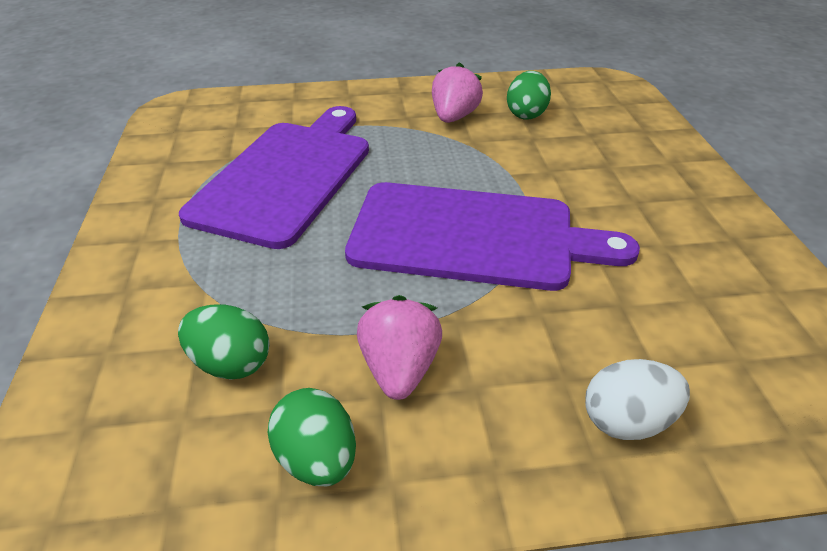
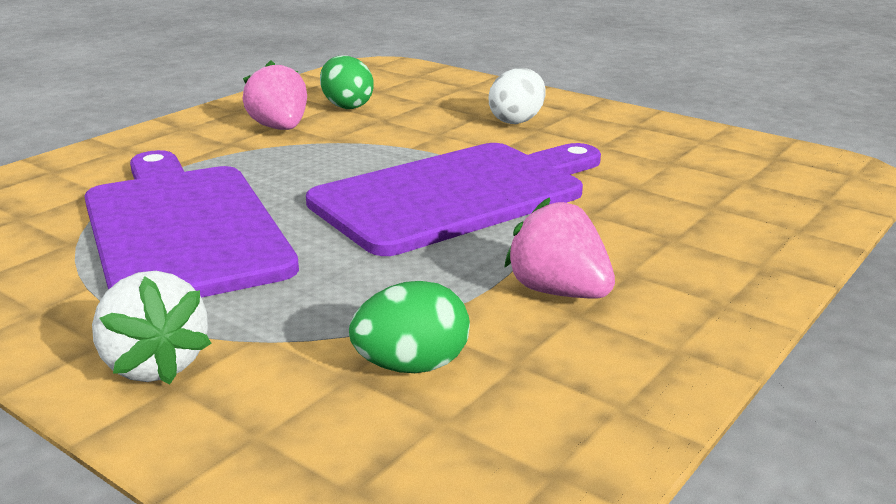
camera: 45 degrees left, 15 degrees down
green egg [268,388,356,486] -> none
white egg [585,359,690,440] -> white egg moved to [489,68,546,124]
none -> white strawberry [92,271,212,385]

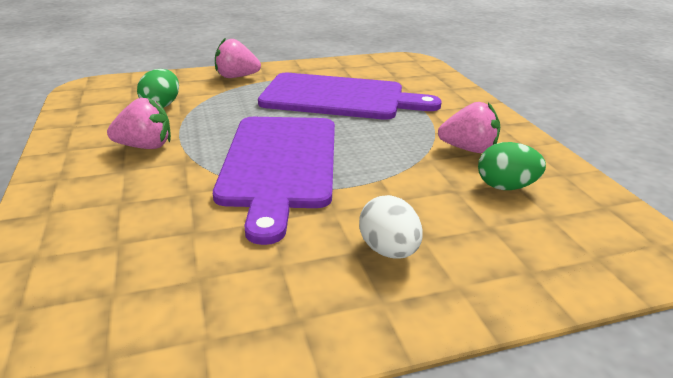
camera: 125 degrees right, 5 degrees up
white strawberry [92,271,212,385] -> pink strawberry [215,37,261,78]

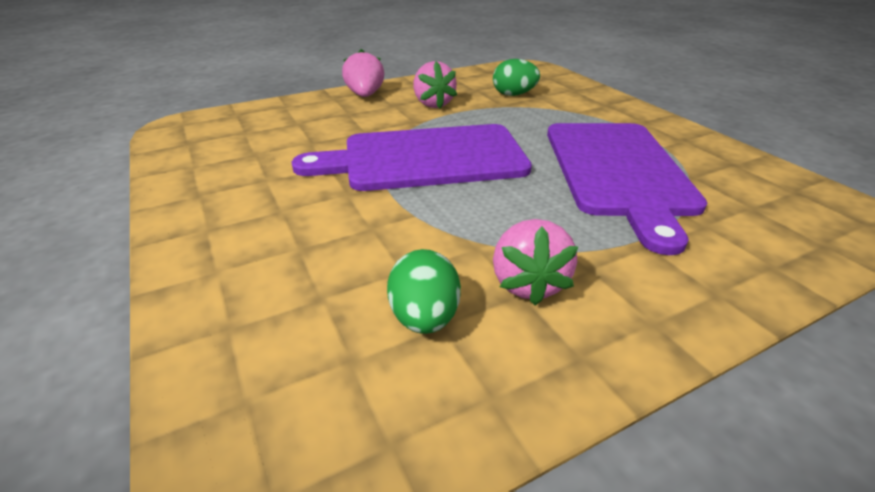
camera: 80 degrees right, 5 degrees up
pink strawberry [215,37,261,78] -> pink strawberry moved to [342,49,384,97]
white egg [359,195,423,259] -> none

